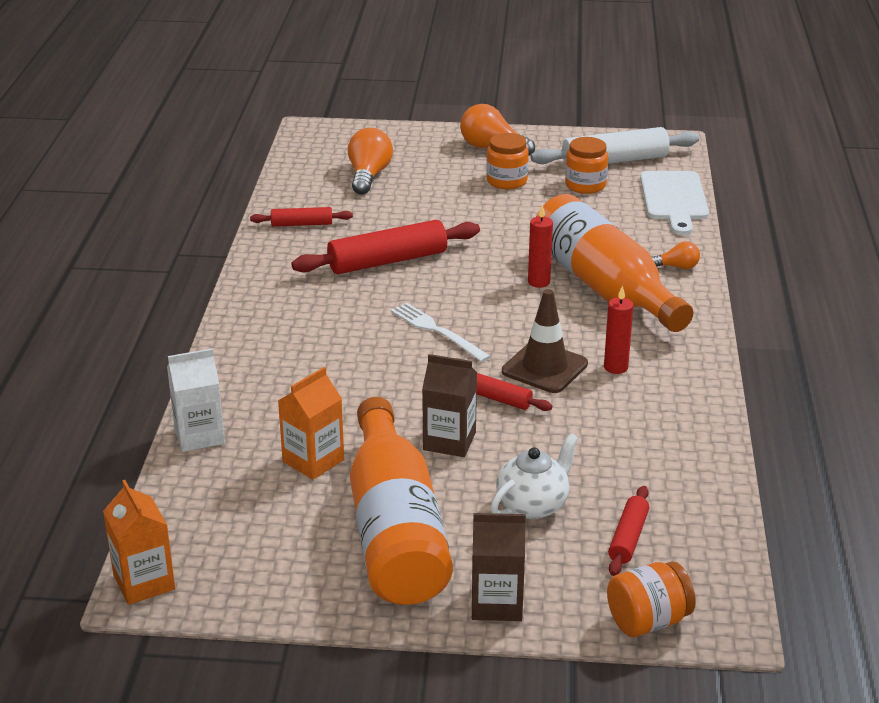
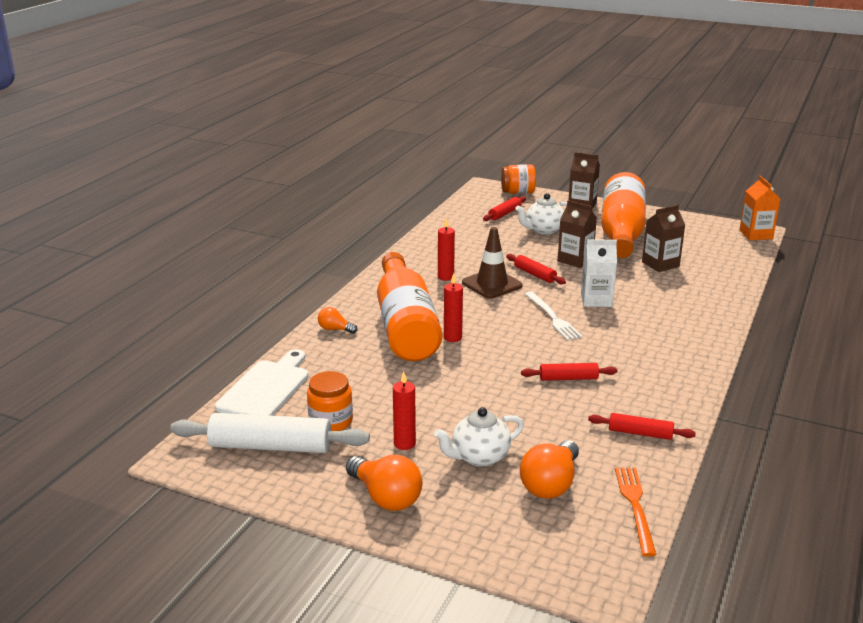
camera: 160 degrees left, 5 degrees down
white carton [167,349,225,452] -> white carton moved to [581,239,617,307]
orange carton [278,367,344,480] -> brown carton [642,205,685,272]
red rolling pin [292,220,480,274] -> red rolling pin [521,363,618,381], size x0.54
orange jar [486,133,529,189] -> red candle [393,371,416,450]
none -> white teapot [434,407,524,467]
none -> orange fork [615,467,656,557]

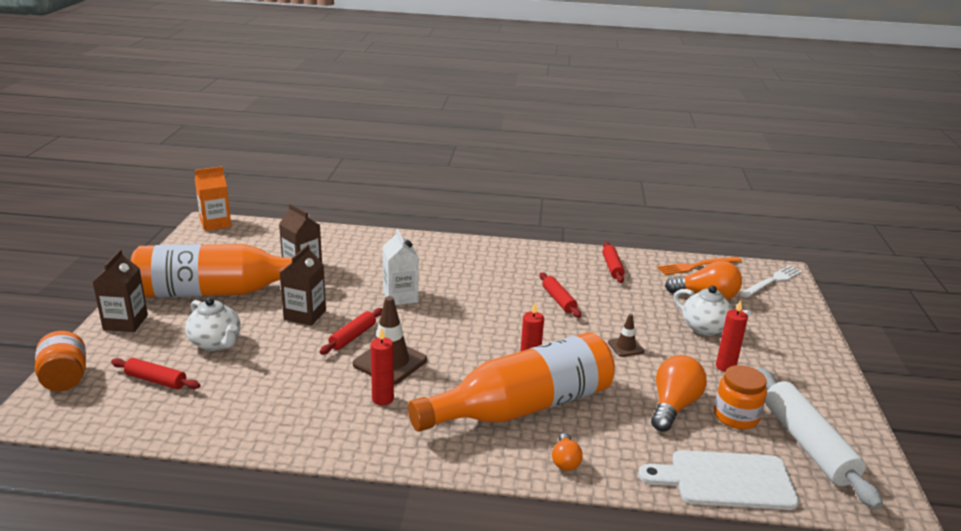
camera: 110 degrees left, 0 degrees up
orange light bulb [346,455,423,511] -> orange light bulb moved to [651,355,707,432]
white fork [525,291,582,340] -> white fork moved to [740,265,803,298]
none -> brown traffic cone [608,314,645,357]

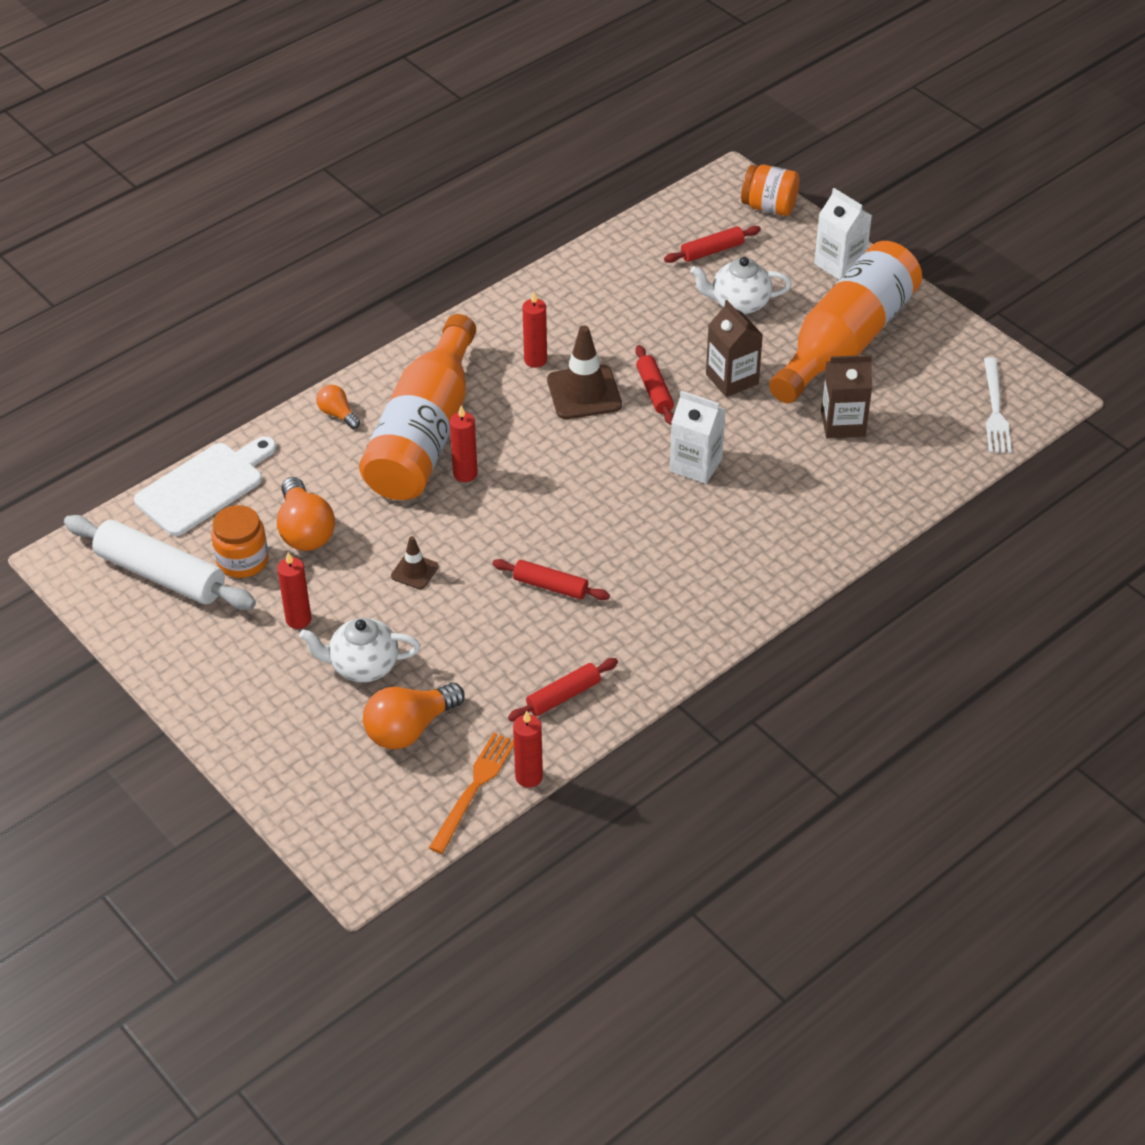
camera: 135 degrees right, 20 degrees up
brown carton [93,250,148,332] -> white carton [814,188,872,280]
orange carton [195,166,231,231] -> none
red rolling pin [602,242,625,283] -> red rolling pin turned 75 degrees counterclockwise [508,658,618,722]
white fork [740,265,803,298] -> white fork moved to [984,357,1012,453]
none -> red candle [513,711,543,788]

